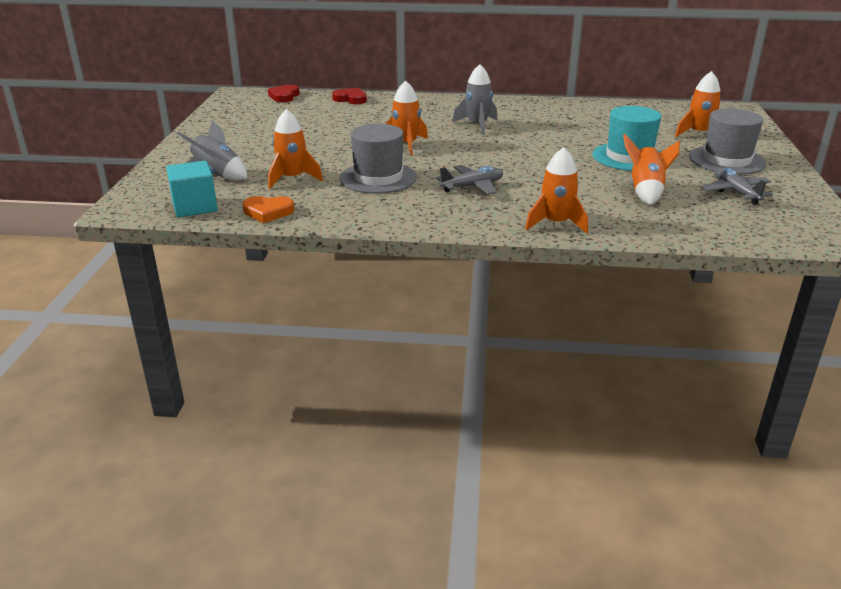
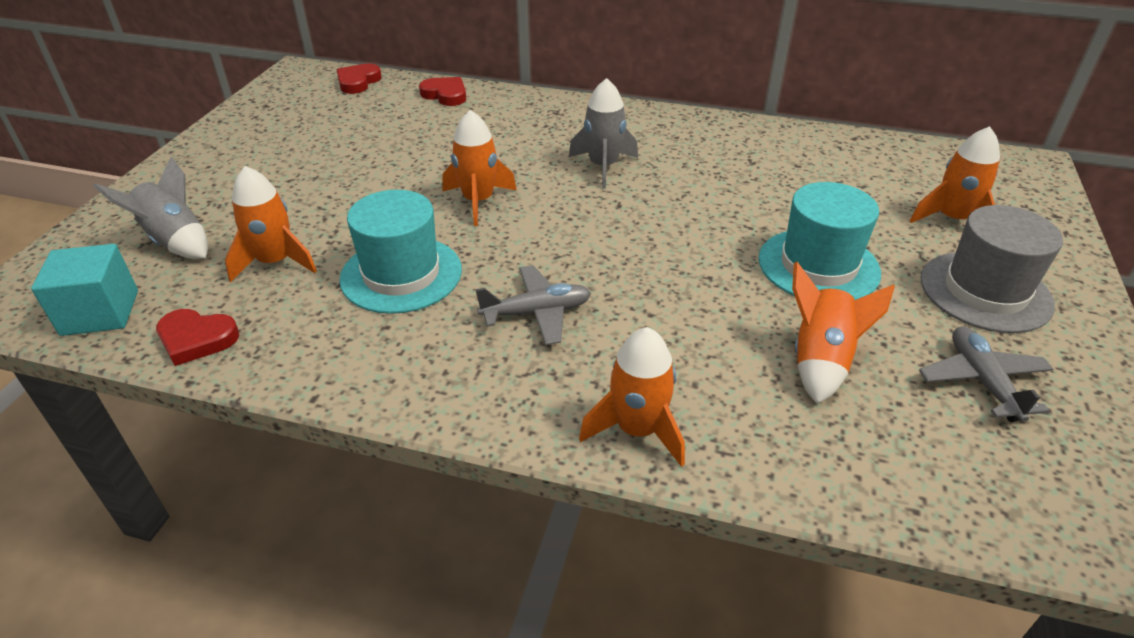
camera: 10 degrees right, 10 degrees up
orange heart [243,196,294,223] -> red heart [156,309,239,366]
grey hat [340,124,417,194] -> turquoise hat [339,190,462,314]

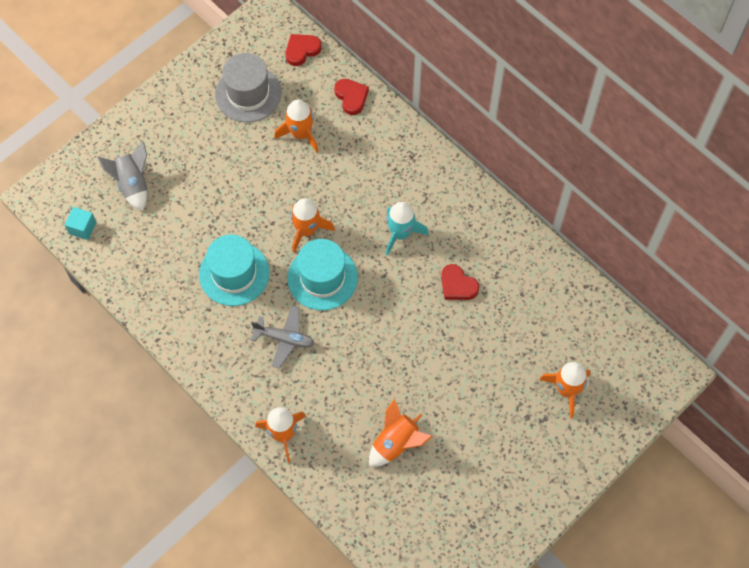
camera: 30 degrees right, 25 degrees up
turquoise cube [31,244,138,336] -> turquoise cube [64,207,96,240], size x0.65
red heart [156,309,239,366] -> red heart moved to [441,264,479,300]
orange rocket [225,166,317,282] -> orange rocket moved to [274,100,319,152]
grey rocket [569,78,638,188] -> turquoise rocket [386,202,429,256]
turquoise hat [759,182,881,300] -> turquoise hat moved to [287,239,358,310]
grey plane [919,326,1053,422] -> none
grey hat [920,205,1063,333] -> grey hat moved to [215,53,281,122]

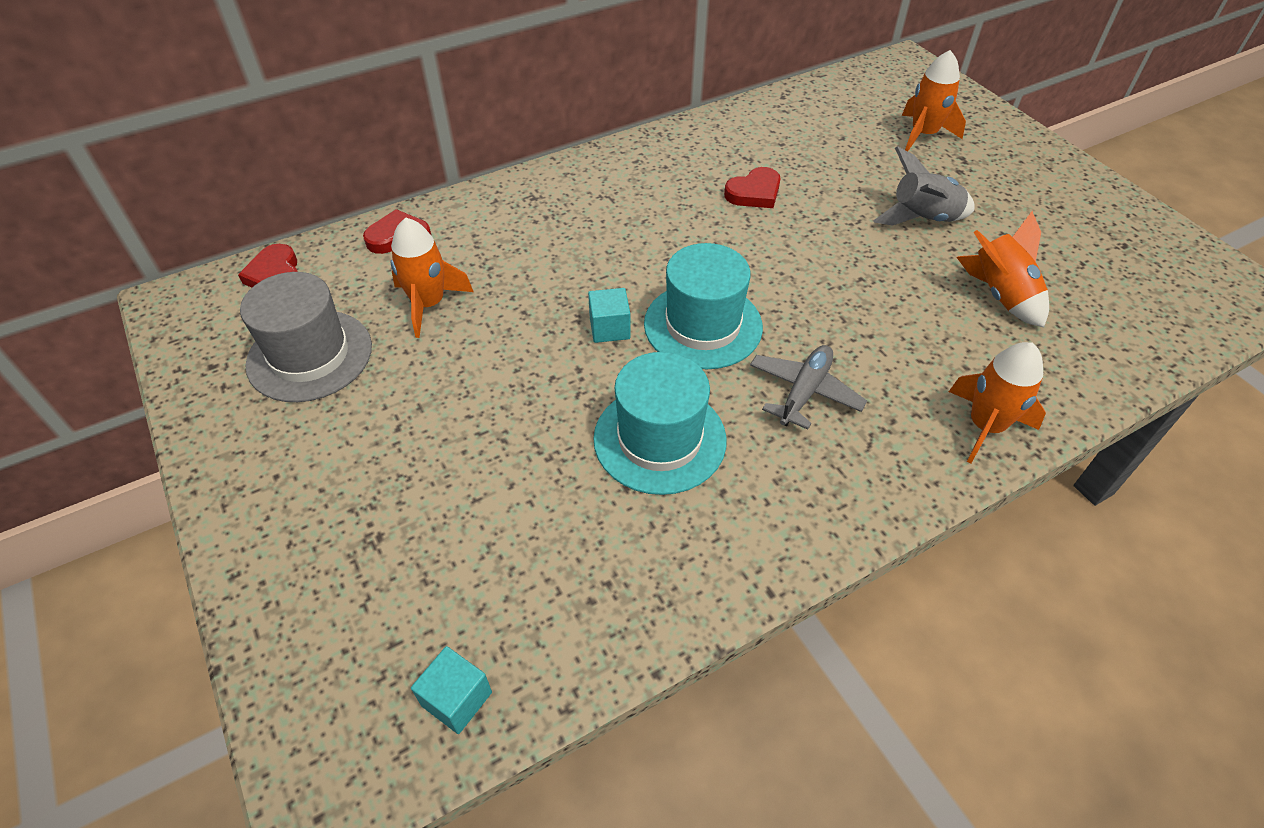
camera: 75 degrees left, 15 degrees down
grey rocket [97,141,147,211] -> grey rocket moved to [873,146,975,225]
orange rocket [291,198,335,253] -> turquoise cube [588,288,630,343]
turquoise rocket [386,202,429,256] -> none

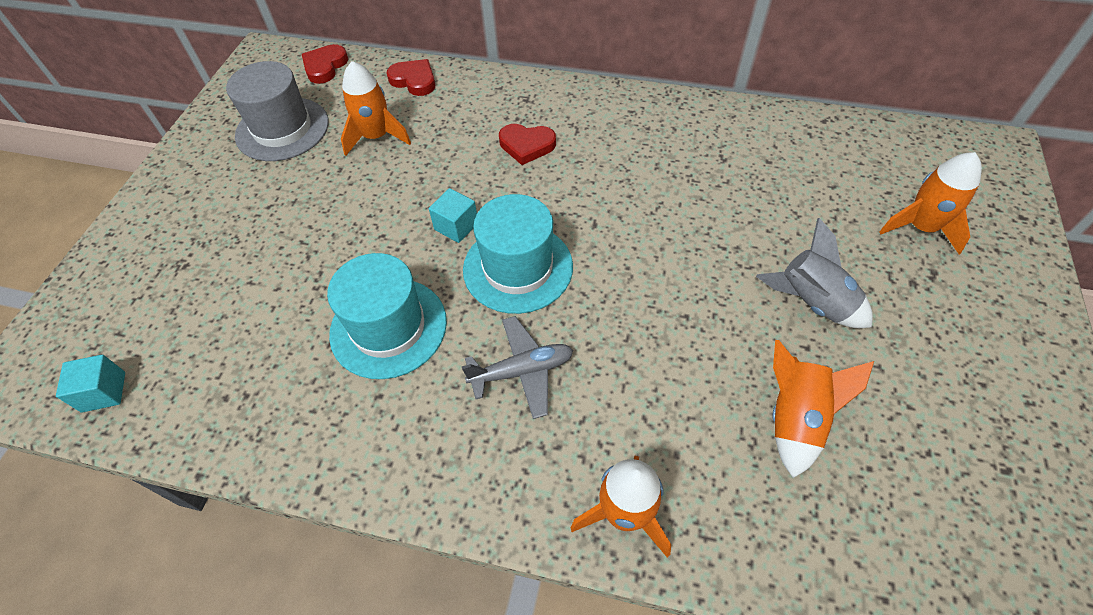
camera: 45 degrees right, 5 degrees up
red heart [724,167,781,208] -> red heart moved to [499,124,556,165]

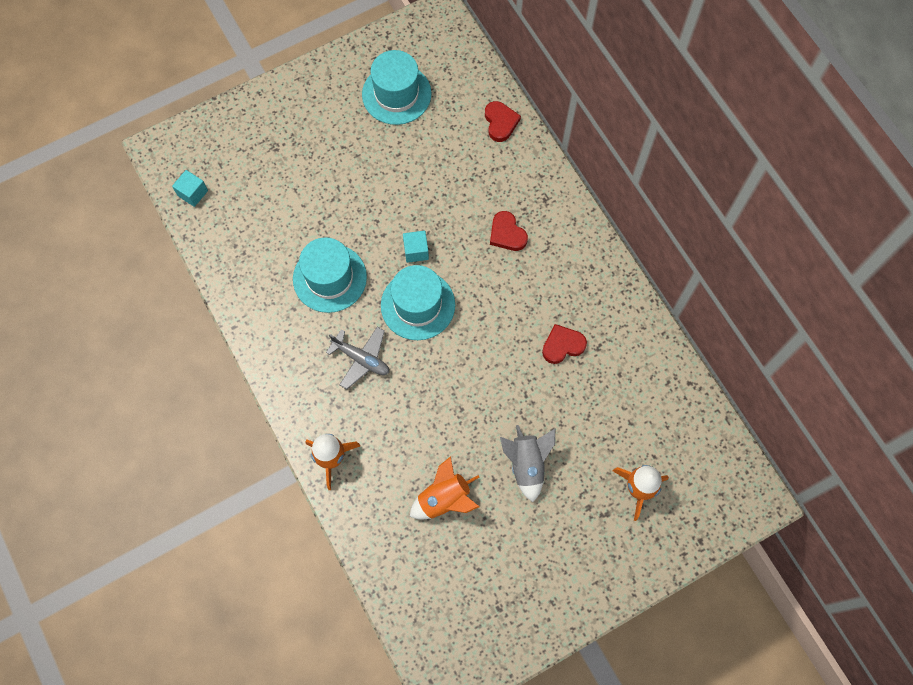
camera: 45 degrees right, 15 degrees up
grey hat [226,61,329,161] -> turquoise hat [362,50,432,125]
red heart [302,44,348,84] -> red heart moved to [542,324,587,364]
orange rocket [341,61,411,156] -> none

